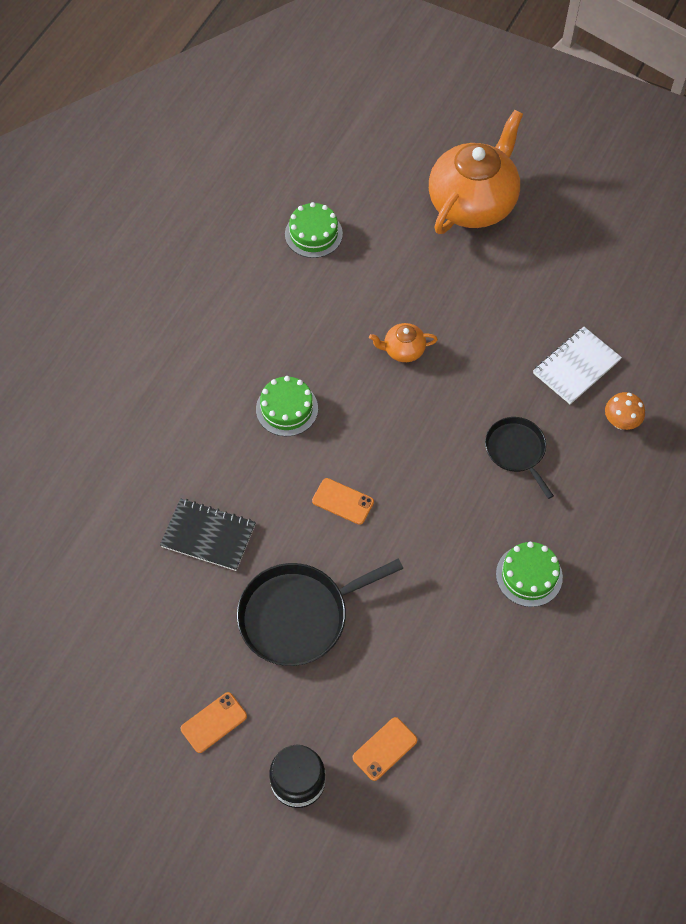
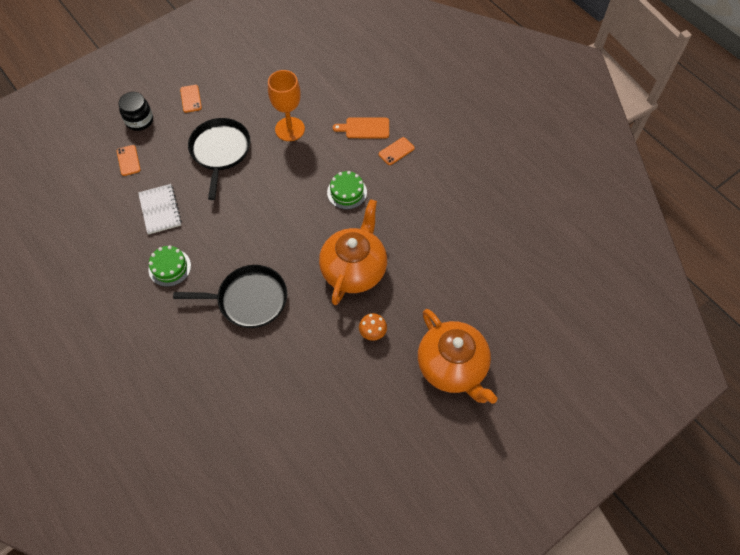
camera: 115 degrees right, 0 degrees up
black notebook [160,498,256,571] -> orange goblet [268,70,305,141]
green cake [285,202,343,258] -> none
orange phone [312,478,374,525] -> orange phone moved to [379,137,415,165]
orange teapot [369,323,438,362] -> orange teapot [319,199,387,305], size x2.30
black pan [485,417,554,499] -> black pan [173,265,287,328], size x1.66
white notebook [533,327,622,404] -> white notebook moved to [138,184,182,235]
orange mushroom [605,392,645,430] -> orange mushroom moved to [359,313,387,341]
none -> orange cutting board [333,117,389,138]

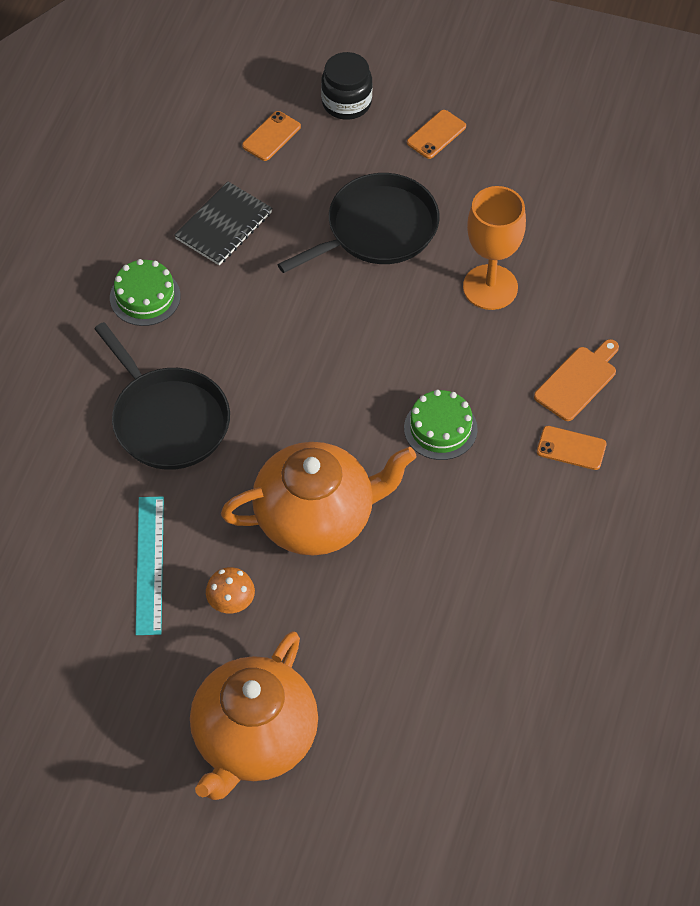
camera: 55 degrees right, 5 degrees down
white notebook [138,184,182,235] -> black notebook [174,182,272,265]
orange cutting board [333,117,389,138] -> orange cutting board turned 75 degrees clockwise [534,339,619,421]
none -> turquoise ruler [135,496,164,635]

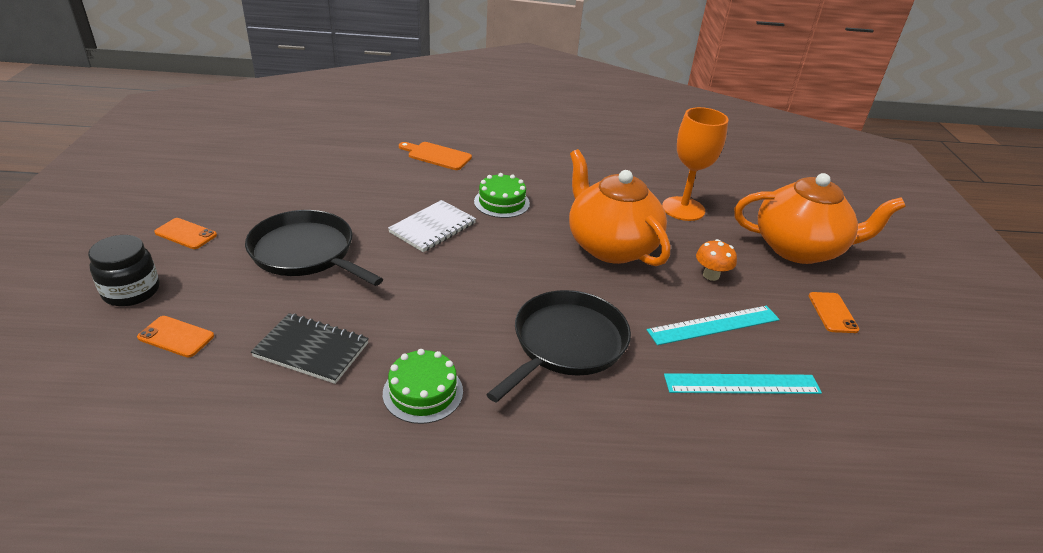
camera: 110 degrees left, 20 degrees down
orange goblet [463,186,526,310] -> orange goblet moved to [662,107,728,221]
orange phone [537,426,607,470] -> orange phone moved to [809,292,860,333]
none -> white notebook [388,200,476,252]
none -> turquoise ruler [664,373,822,394]

